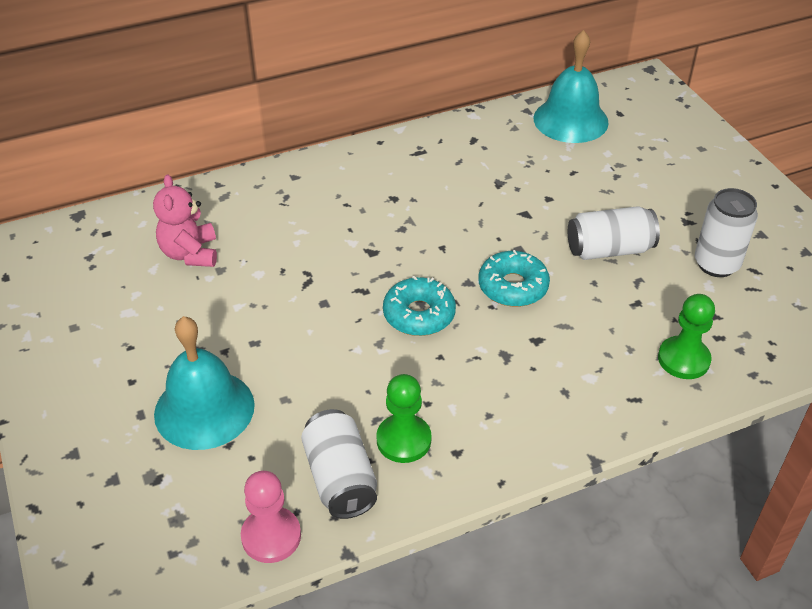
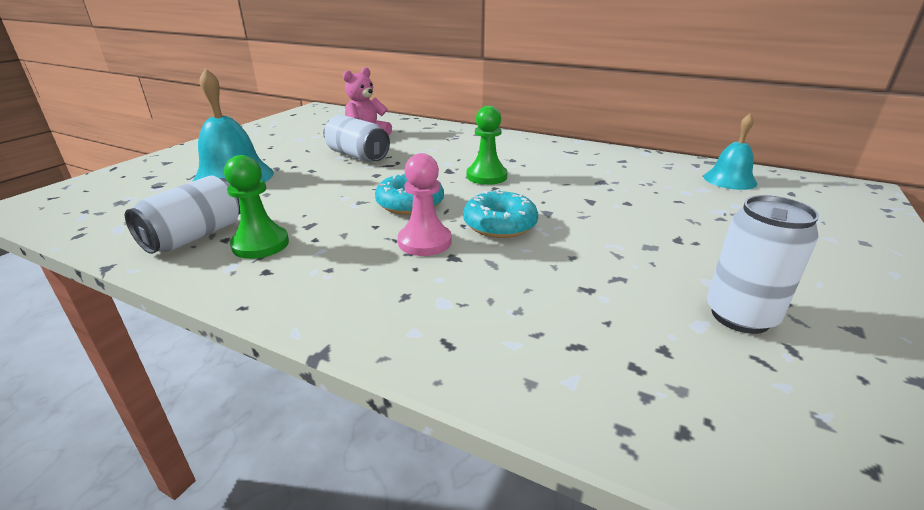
camera: 50 degrees right, 15 degrees down
pink pawn [241,471,301,563] -> pink pawn moved to [398,153,452,256]
turquoise bell [534,30,609,143] -> turquoise bell [703,114,757,190], size x0.63
white can [568,206,660,260] -> white can moved to [323,115,390,162]
green pawn [658,294,715,379] -> green pawn moved to [467,106,507,185]

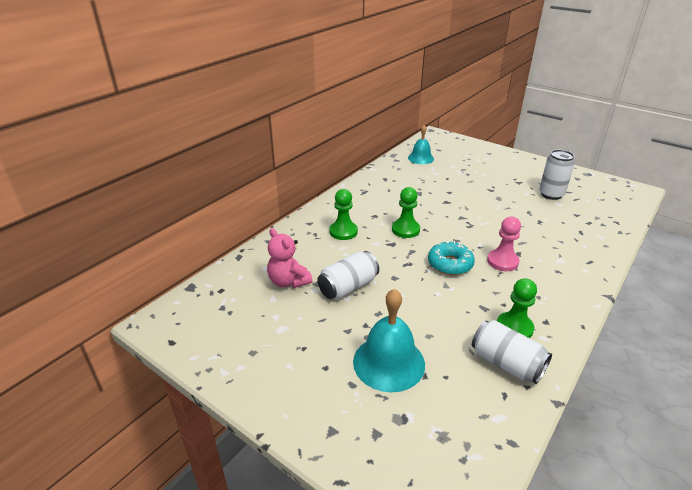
camera: 80 degrees left, 5 degrees up
turquoise donut [463,189,538,238] -> none
none -> green pawn [330,189,358,240]

